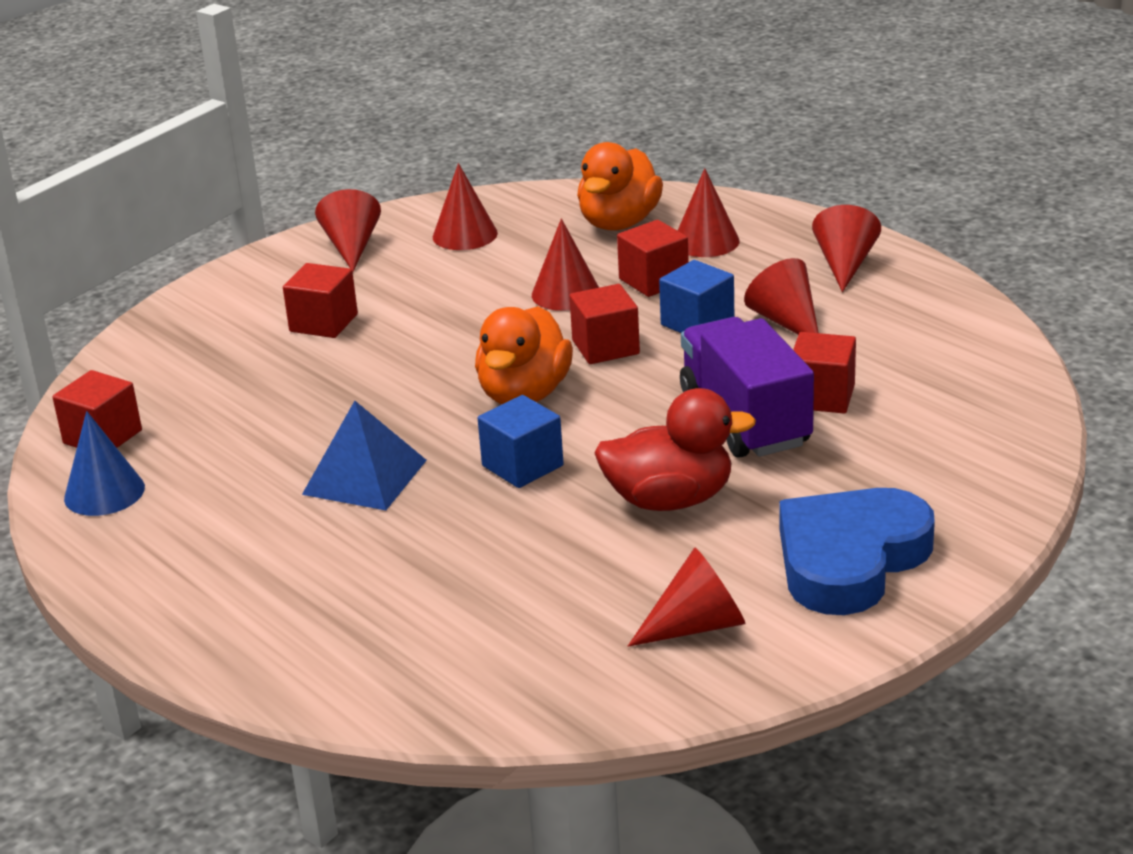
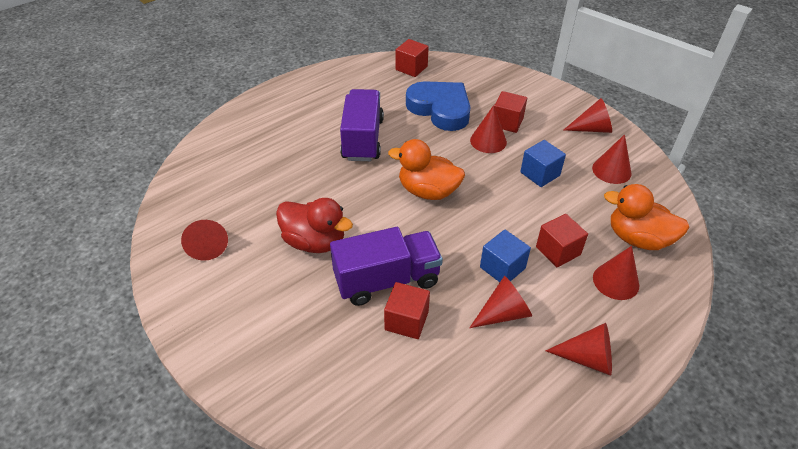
camera: 90 degrees right, 15 degrees up
blue cone [64,411,145,516] -> none
blue pyramid [302,401,427,510] -> purple truck [340,89,384,161]
blue cube [478,395,564,488] -> blue cube moved to [520,140,566,187]
red cone [532,218,599,311] -> red cone moved to [470,105,507,153]
red cube [569,284,640,364] -> none
red duck [594,388,756,511] -> red duck turned 60 degrees counterclockwise [276,198,353,253]
blue heart [780,488,935,615] -> blue heart moved to [406,81,471,131]

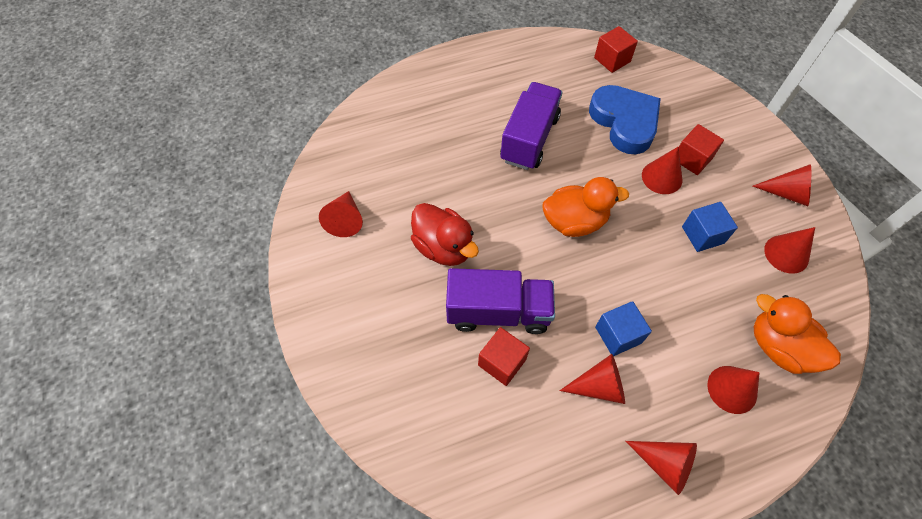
camera: 20 degrees right, 15 degrees up
orange duck [388,139,465,200] -> orange duck turned 135 degrees clockwise [542,177,629,237]
red cube [536,214,588,267] -> none

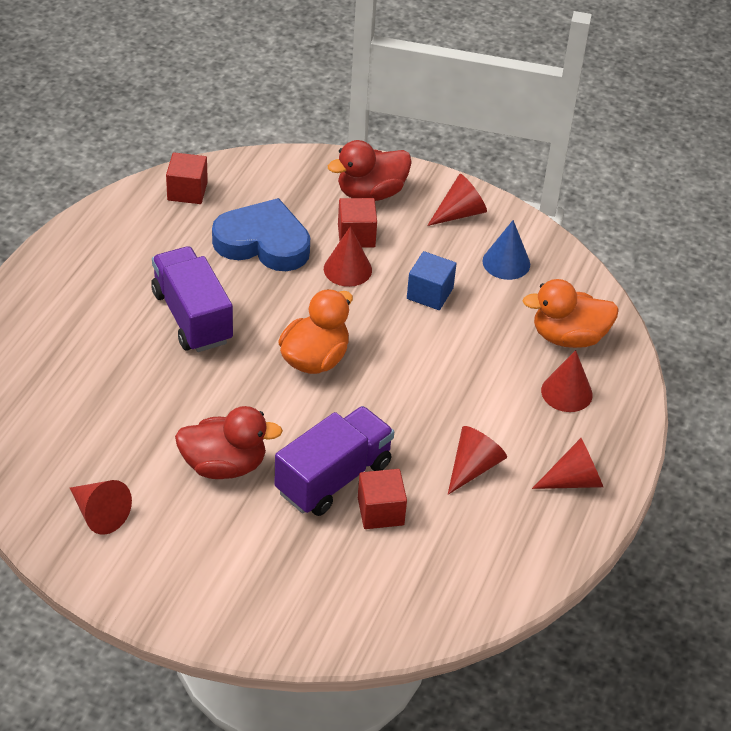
camera: 50 degrees left, 15 degrees down
blue cube [595,301,652,356] -> none
red cone [764,227,815,274] -> blue cone [482,220,530,280]
none -> red duck [328,140,412,201]

